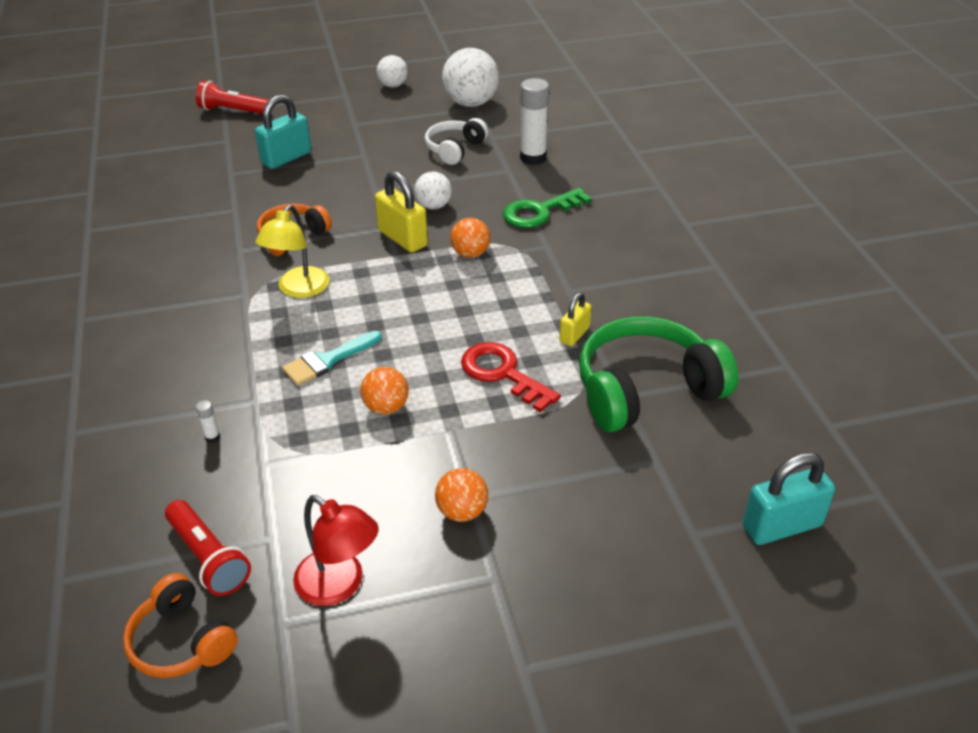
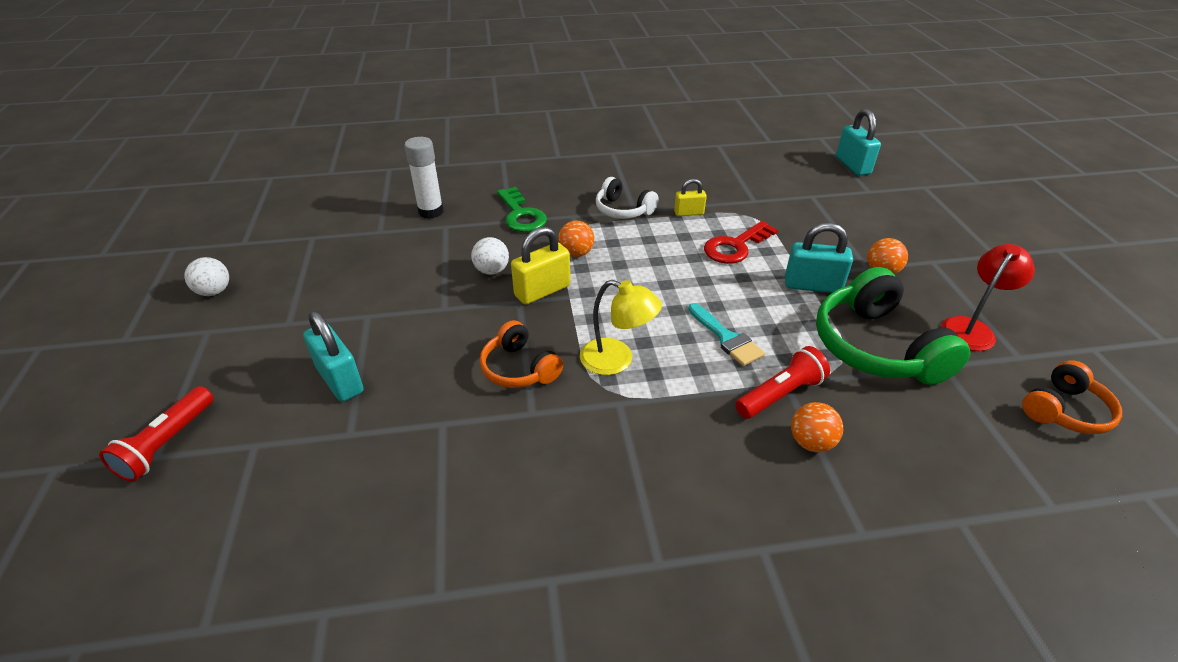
camera: 85 degrees left, 0 degrees up
red flashlight [165,500,251,596] -> red flashlight moved to [735,346,830,419]
white glue stick [196,400,220,443] -> none
orange ball [360,367,409,415] -> orange ball moved to [791,402,843,452]
white headphones [425,118,489,165] -> white headphones moved to [596,177,658,219]
white ball [442,48,499,107] -> none
yellow padlock [559,292,591,346] -> yellow padlock turned 45 degrees counterclockwise [674,179,707,216]
green headphones [579,316,739,432] -> green headphones moved to [816,267,971,385]
none -> turquoise padlock [785,223,853,293]

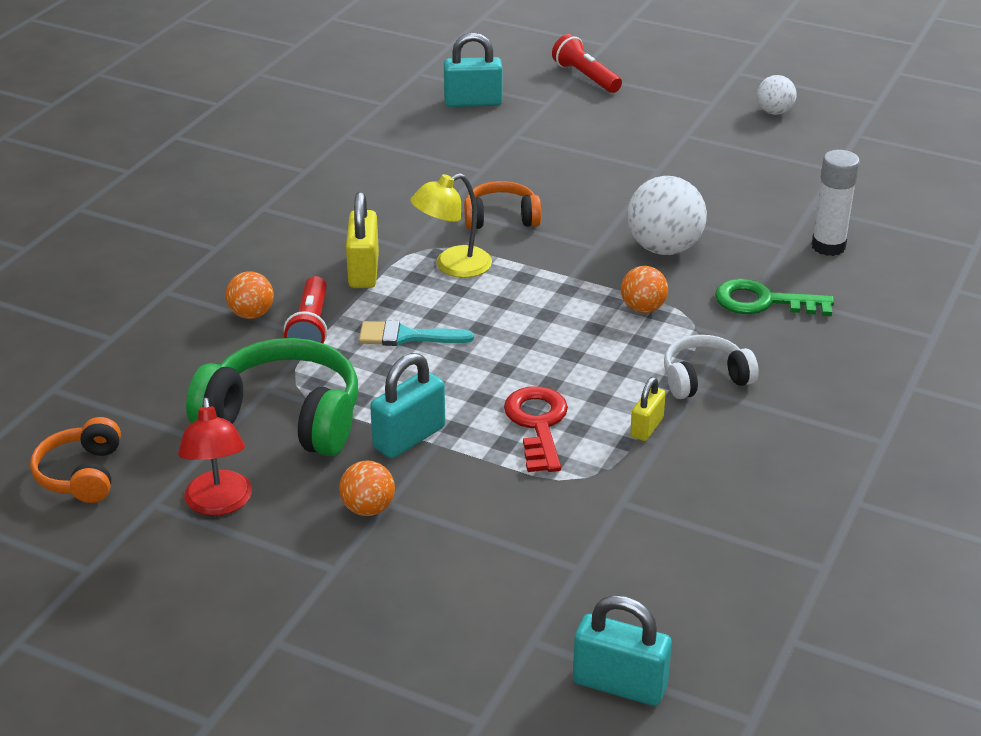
camera: 125 degrees right, 5 degrees down
turquoise padlock [303,311,364,402] -> turquoise padlock moved to [444,32,503,107]
white ball [471,237,509,275] -> white ball [627,176,707,255], size x1.75
yellow padlock [511,227,570,305] -> yellow padlock moved to [346,192,379,288]

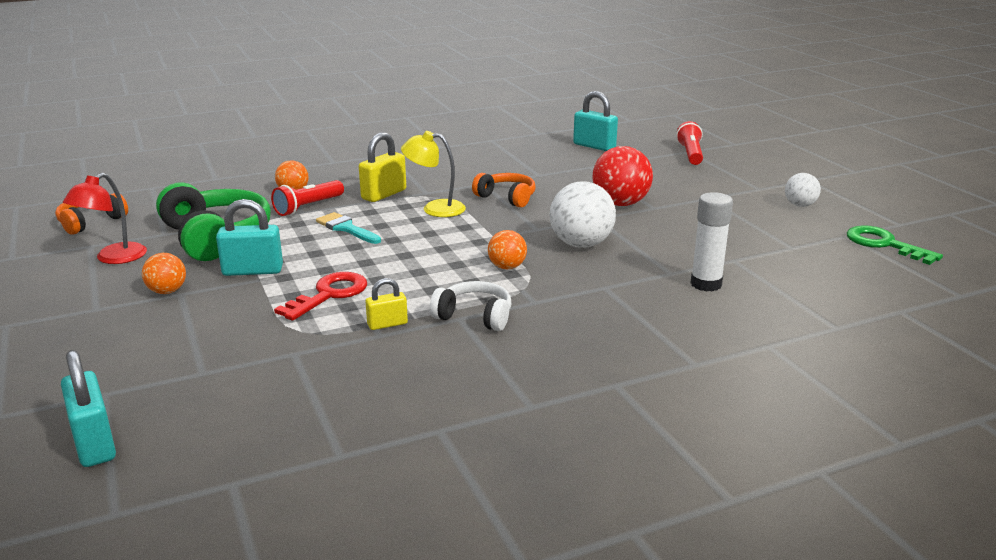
camera: 40 degrees right, 10 degrees down
green key [715,279,834,316] -> green key moved to [847,225,943,265]
none -> red ball [593,146,653,206]

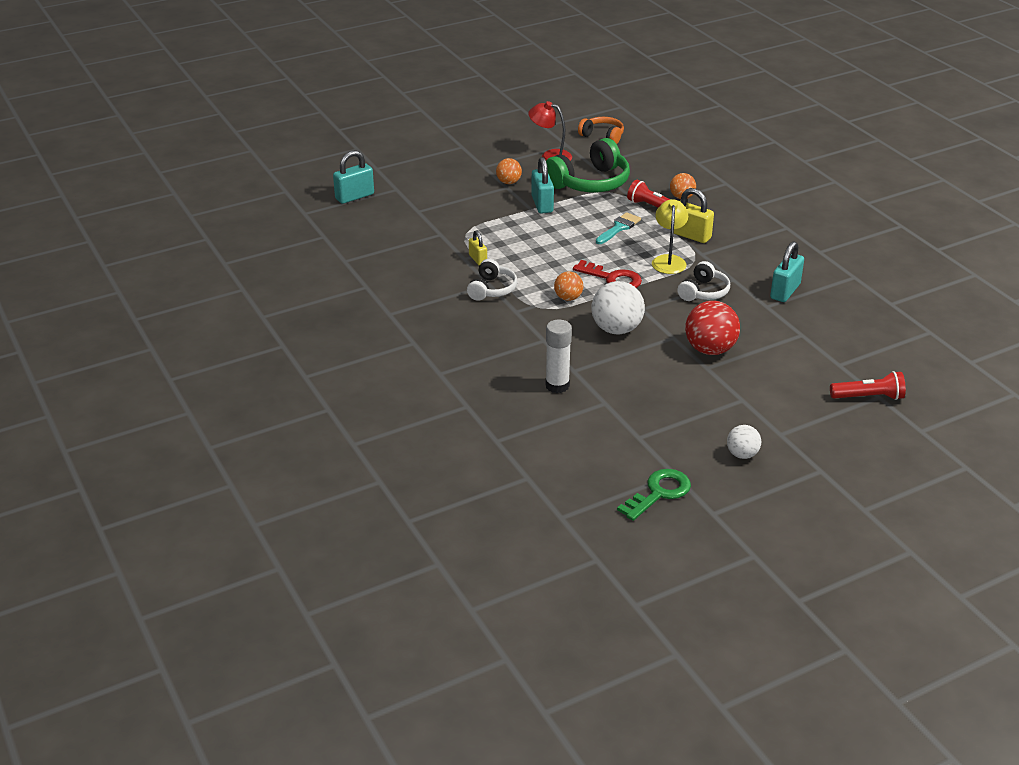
camera: 85 degrees right, 10 degrees up
red key [274,272,367,321] -> red key moved to [573,260,642,288]
orange headphones [472,173,536,208] -> white headphones [678,261,730,301]
turquoise padlock [573,91,618,151] -> turquoise padlock moved to [770,241,804,302]

